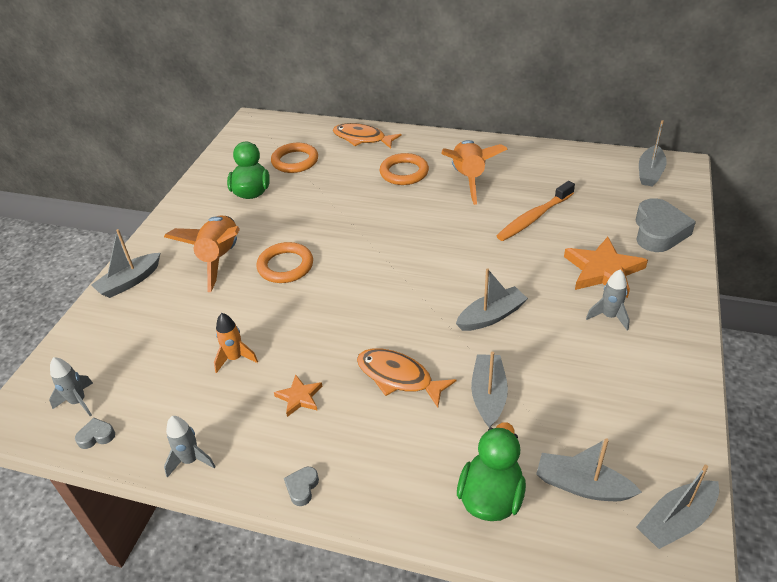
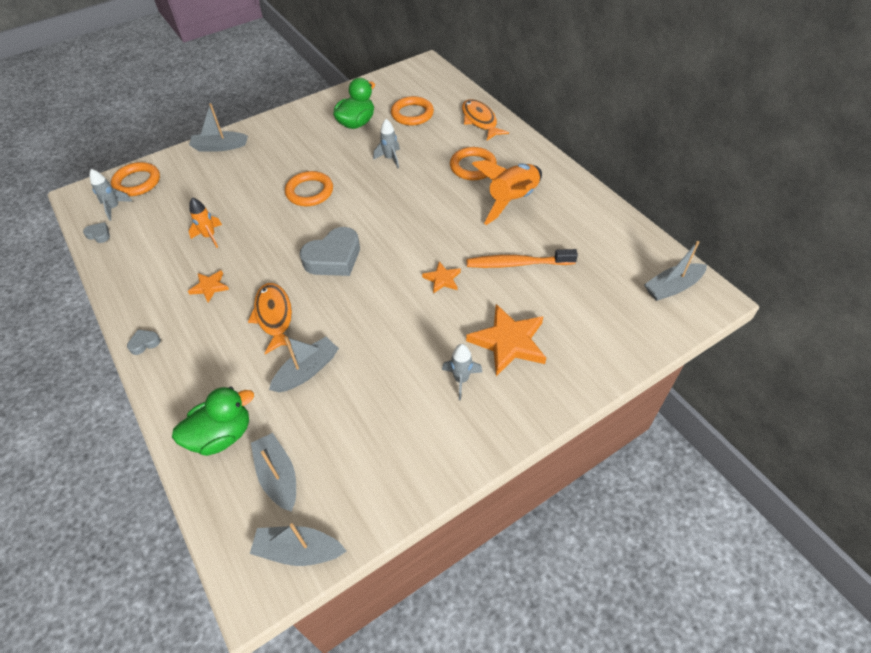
camera: 40 degrees right, 10 degrees up
orange rocket [164,216,240,292] -> none
grey rocket [164,416,216,478] -> grey rocket moved to [373,119,400,168]
grey boat [456,268,528,331] -> none
grey heart [636,198,696,252] -> grey heart moved to [300,227,360,276]
none -> orange ring [111,162,160,196]
none -> orange star [422,261,461,294]

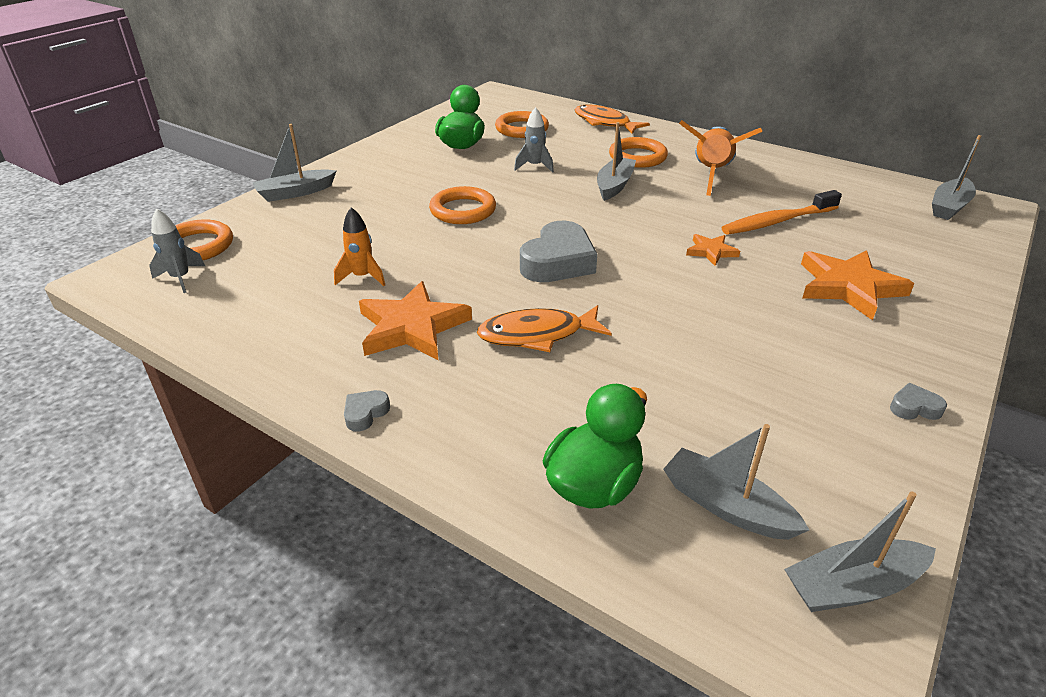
camera: 25 degrees left, 15 degrees down
grey heart [83,222,110,243] -> grey heart moved to [890,383,947,420]
orange star [188,270,229,303] -> orange star [359,281,472,360], size x1.91
orange fish [248,283,292,354] -> orange fish turned 60 degrees counterclockwise [477,305,612,352]
grey boat [269,336,339,392] -> grey boat moved to [597,122,636,201]
grey rocket [442,344,482,400] -> none

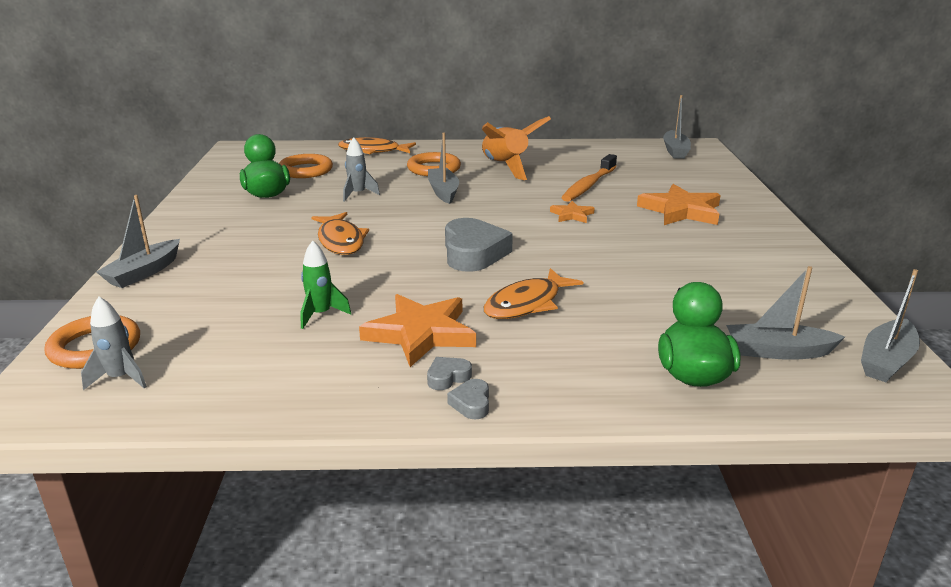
camera: 35 degrees left, 10 degrees down
orange rocket [334,207,385,286] -> green rocket [300,241,351,329]
orange ring [429,186,496,224] -> orange fish [311,212,369,255]
grey heart [890,383,947,420] -> grey heart moved to [427,357,472,390]

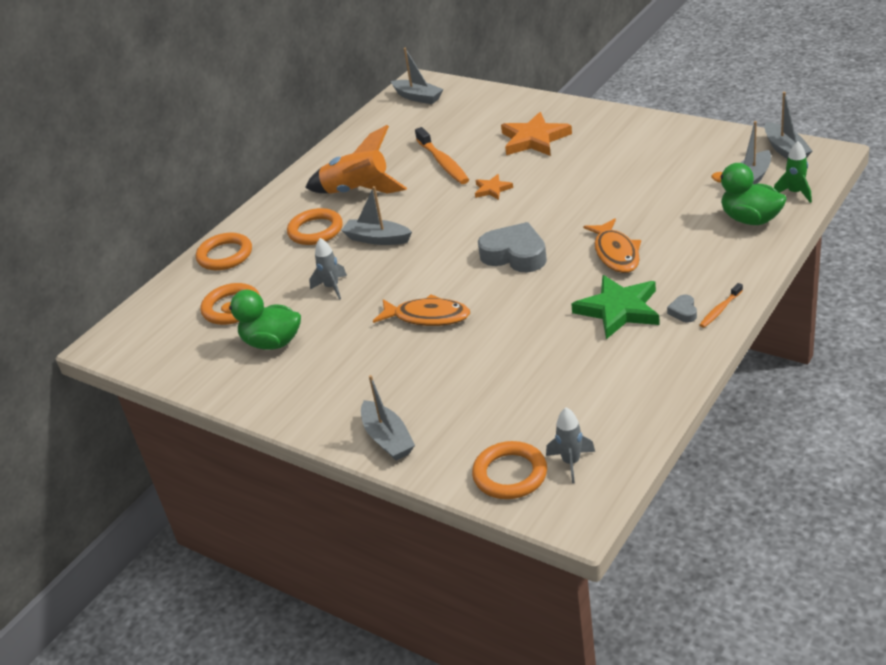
camera: 50 degrees left, 10 degrees up
green rocket [300,241,351,329] -> green rocket moved to [774,141,812,203]
orange fish [338,137,416,154] -> orange ring [196,233,252,271]
orange star [359,294,476,367] -> green star [571,275,660,339]
grey heart [447,379,489,419] -> orange toothbrush [700,283,743,328]

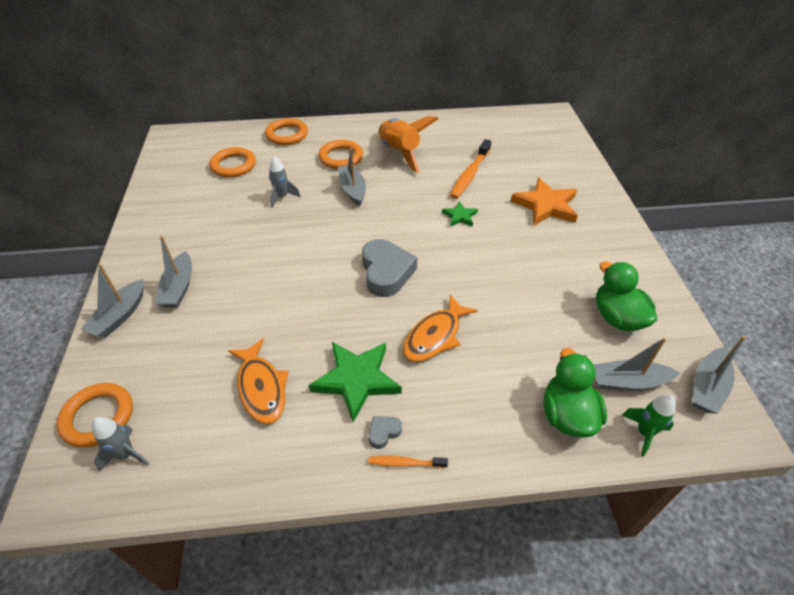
camera: 45 degrees right, 10 degrees up
green duck [221,290,301,350] -> green duck moved to [596,261,657,331]
orange fish [373,294,470,326] -> orange fish moved to [228,339,289,424]
grey boat [391,48,443,104] -> grey boat moved to [155,235,192,308]
orange star [475,174,513,200] -> green star [442,201,478,227]

